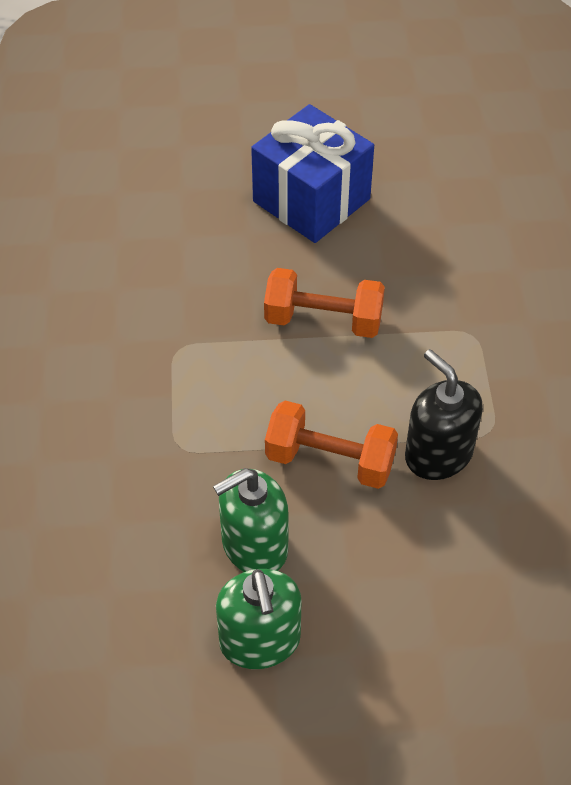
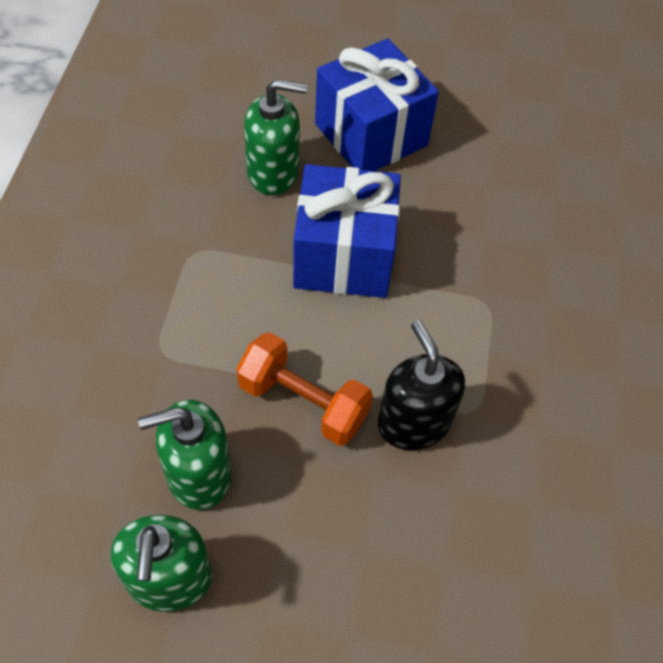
camera: 10 degrees right, 5 degrees up
orange dumbbell [264,268,385,338] -> blue gift [293,164,401,298]
none -> green soap dispenser [244,79,307,195]

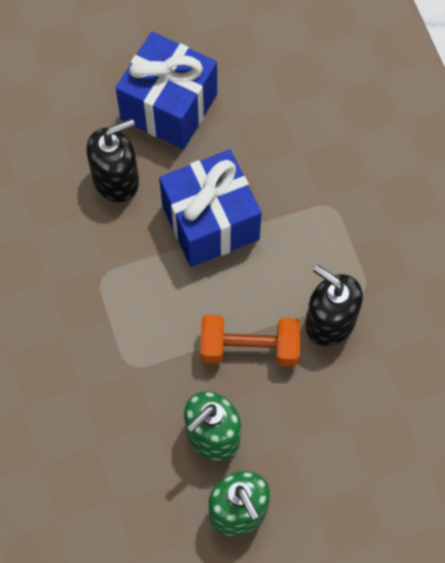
camera: 25 degrees left, 10 degrees up
green soap dispenser [244,79,307,195] -> black soap dispenser [86,119,139,202]

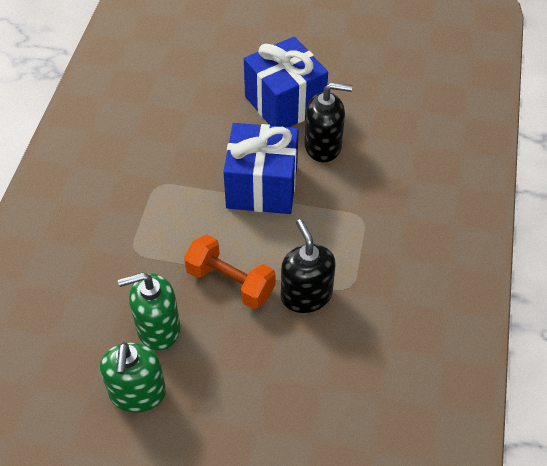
camera: 30 degrees right, 15 degrees down
black soap dispenser [86,119,139,202] -> black soap dispenser moved to [305,82,352,162]

